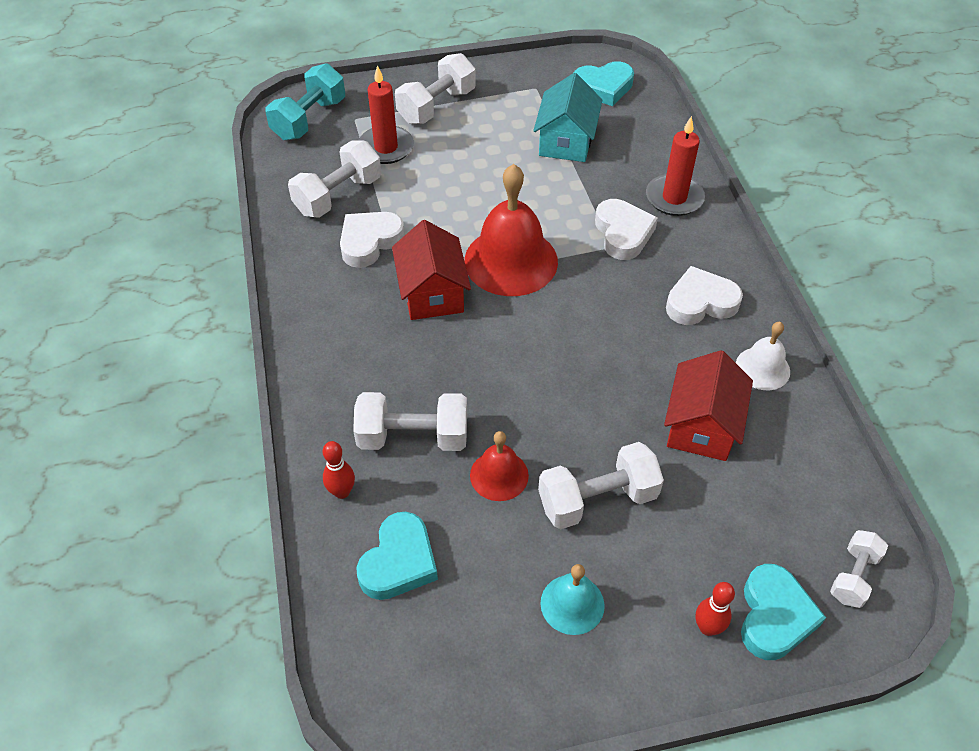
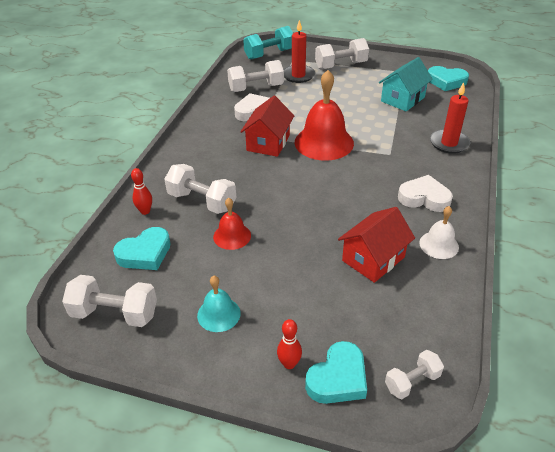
camera: 30 degrees right, 10 degrees down
white dumbbell [538,442,664,529] -> white dumbbell moved to [62,275,157,327]
white heart [595,199,658,260] -> none

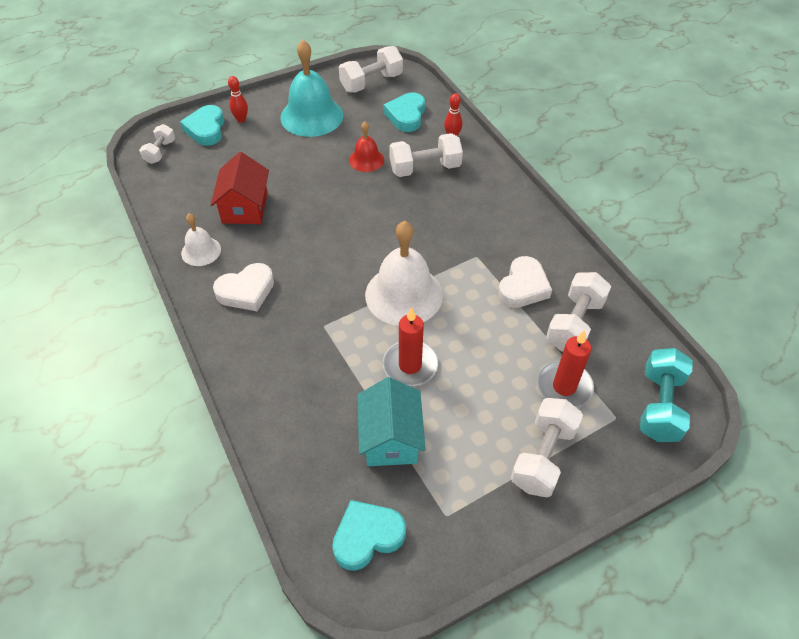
camera: 135 degrees right, 10 degrees up
turquoise bell [197,276,241,332] -> turquoise bell [280,40,343,137], size x1.89
red house [240,96,294,157] -> none
red bell [295,70,354,161] -> white bell [365,221,443,326]
red candle [430,82,470,154] -> red candle moved to [383,307,438,386]

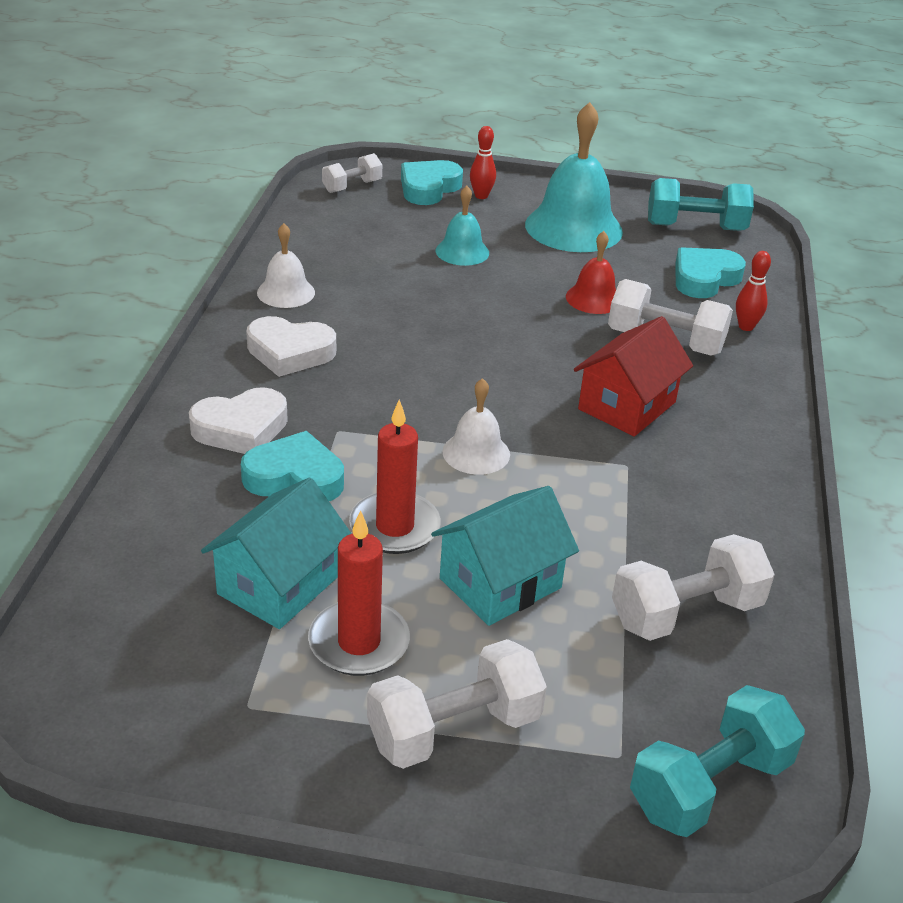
camera: 35 degrees right, 15 degrees down
red house [210,152,269,224] -> red house moved to [574,316,693,437]
turquoise heart [332,500,406,571] -> turquoise heart moved to [241,431,344,501]
white dumbbell [339,46,403,93] -> turquoise dumbbell [648,178,754,231]
white bell [365,221,443,326] -> white bell [442,378,510,475], size x0.53
white heart [498,256,552,308] -> white heart moved to [189,387,288,454]
red candle [537,330,594,408] -> red candle moved to [308,510,410,676]
none -> turquoise house [431,486,579,626]
none -> turquoise bell [436,186,489,266]

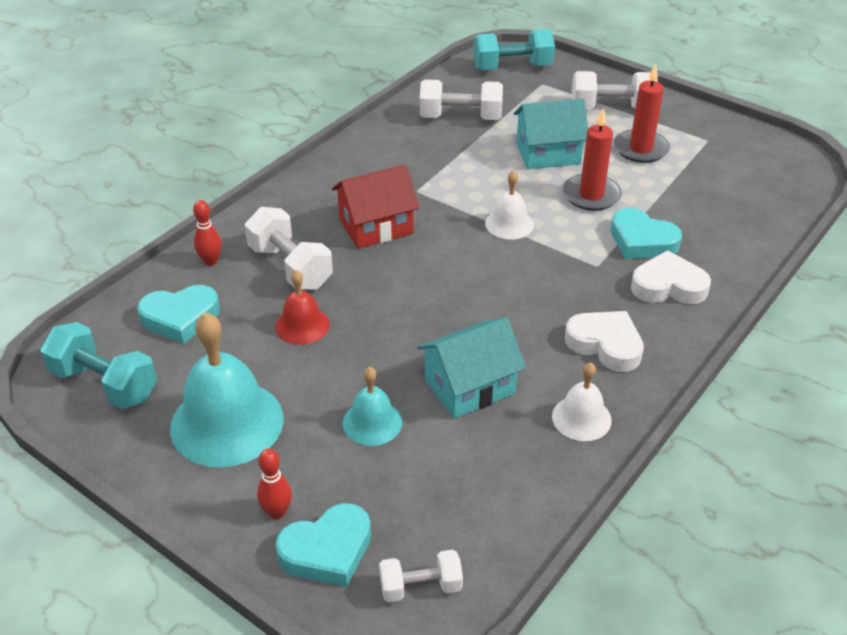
camera: 150 degrees left, 5 degrees up
turquoise house [201,478,352,629] -> turquoise house moved to [417,317,526,419]

